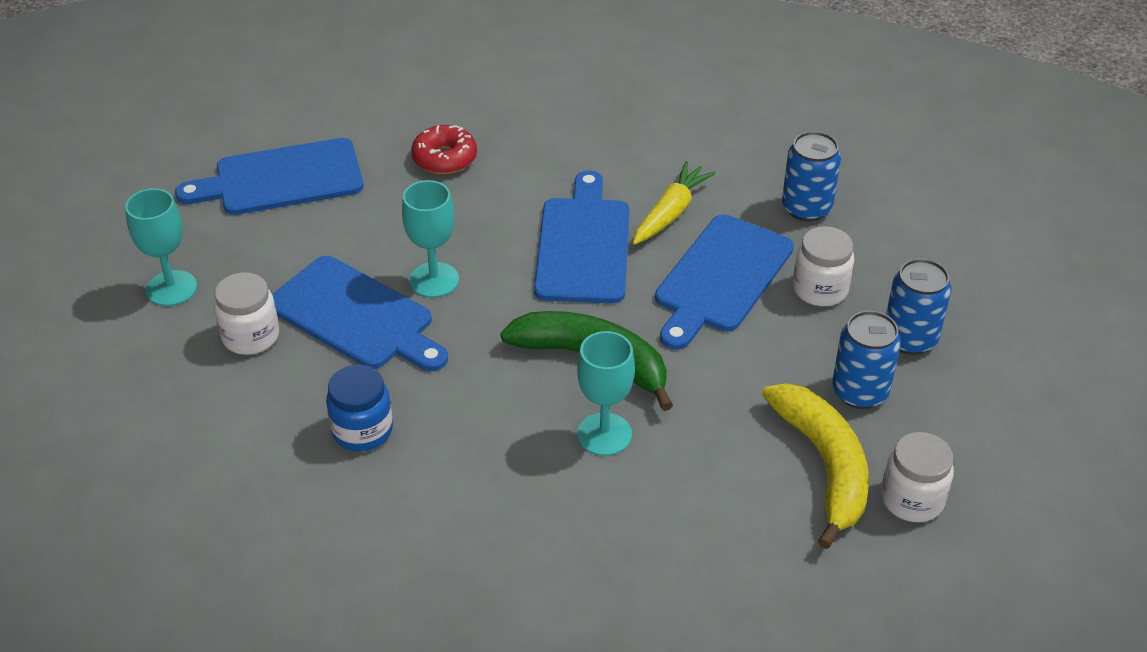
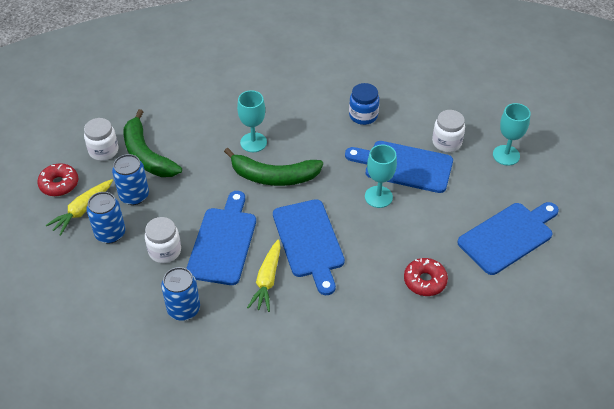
camera: 160 degrees right, 5 degrees up
yellow banana [762,383,869,549] -> green banana [123,109,182,177]
none -> red donut [37,163,78,196]
none -> yellow carrot [46,179,113,236]

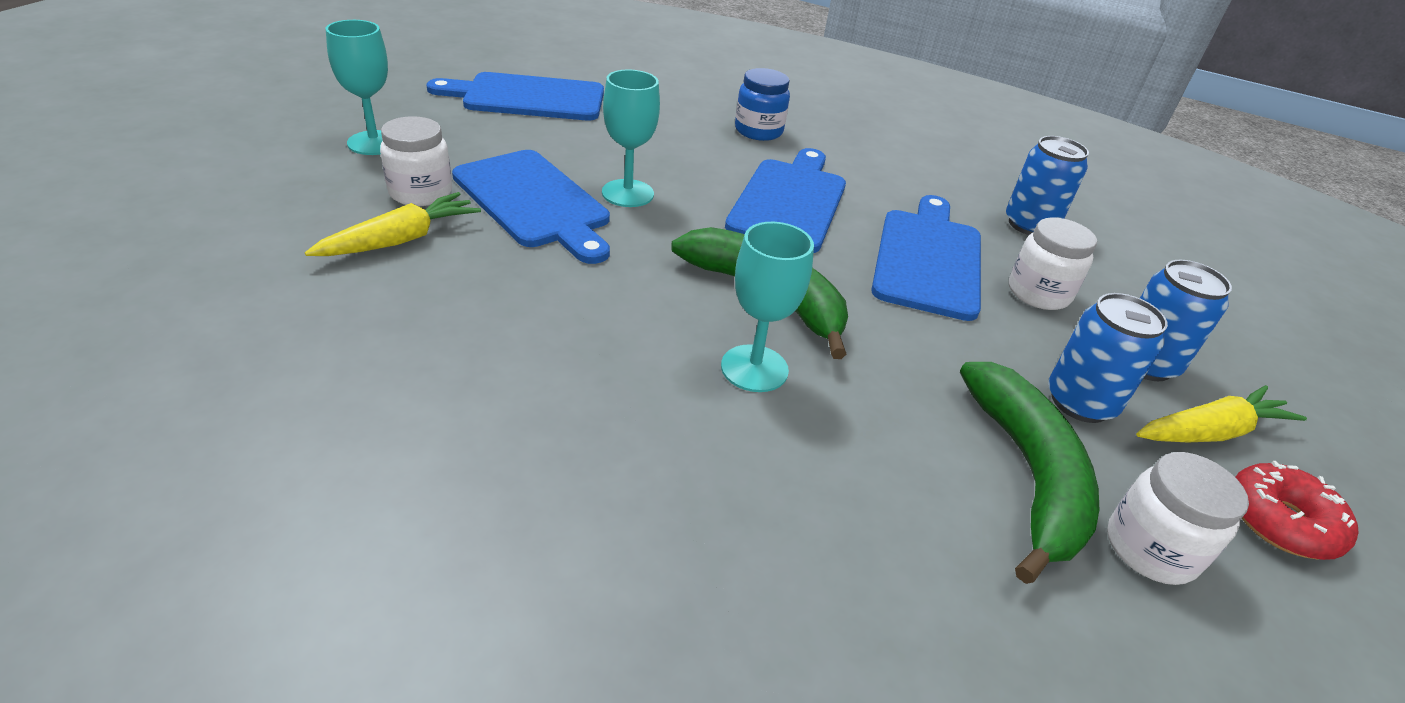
camera: 150 degrees left, 10 degrees down
blue cutting board [186,191,256,285] -> blue cutting board turned 150 degrees clockwise [871,195,981,321]
yellow carrot [247,239,281,312] -> yellow carrot moved to [305,192,481,256]
blue jar [349,83,379,125] -> blue jar moved to [735,68,790,141]
red donut [404,258,448,296] -> none

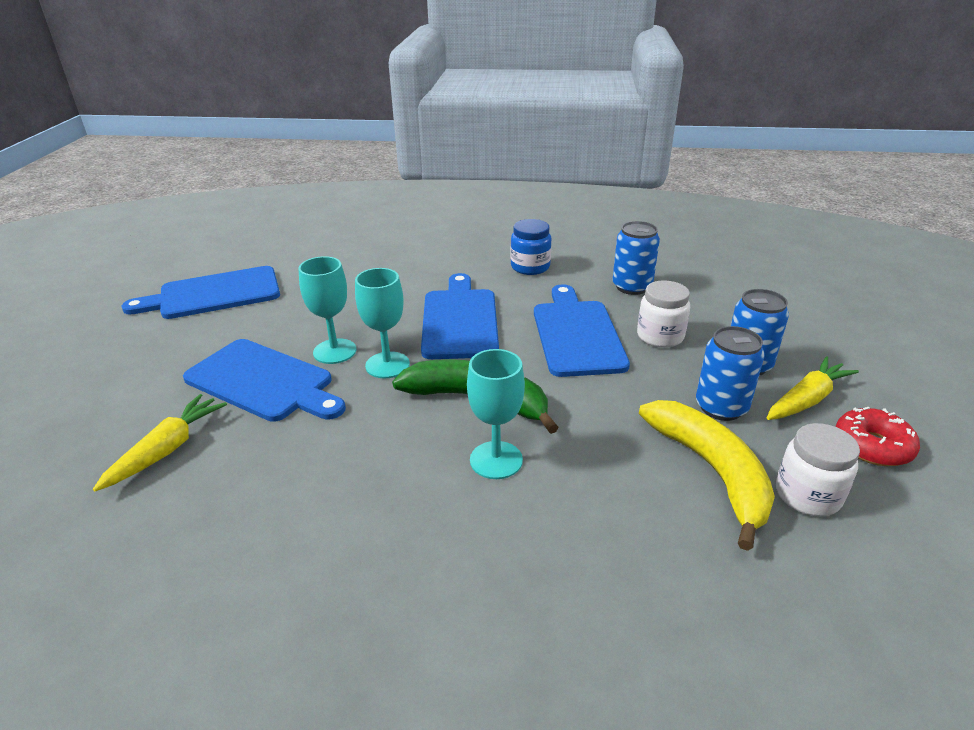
camera: 15 degrees left, 5 degrees down
turquoise goblet [326,20,388,155] -> turquoise goblet moved to [355,268,410,378]
white jar [380,116,452,206] -> none
blue jar [735,68,790,141] -> blue jar moved to [511,219,551,275]
green banana [960,362,1100,584] -> yellow banana [639,400,775,551]

